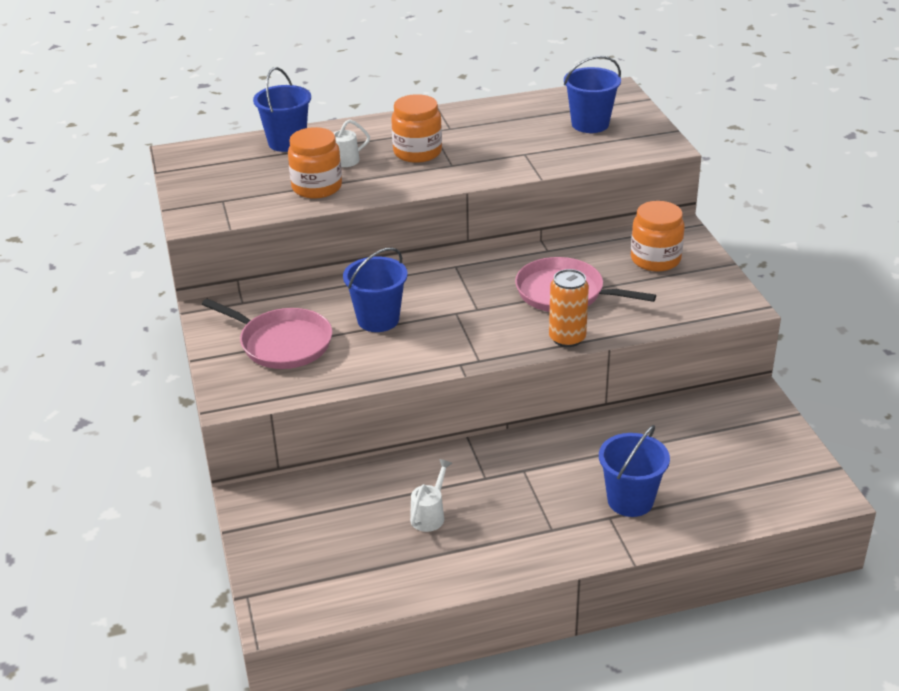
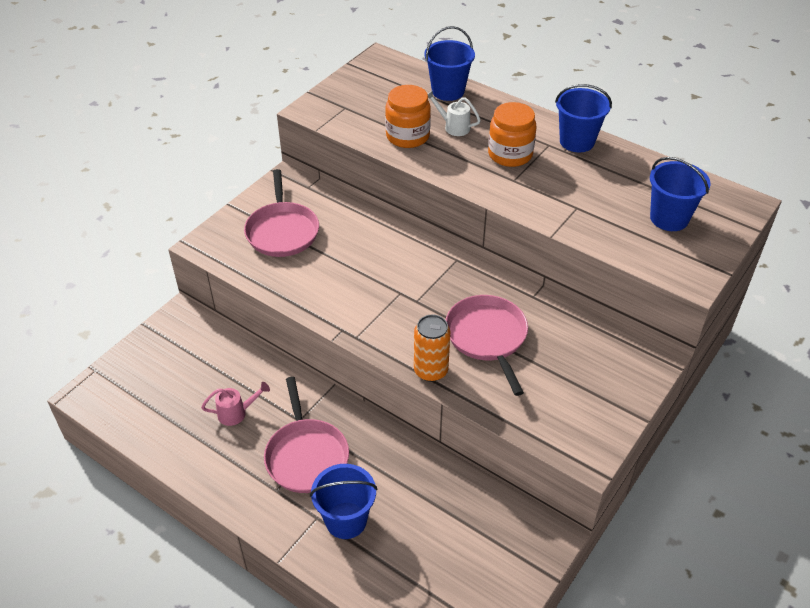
camera: 50 degrees right, 10 degrees up
blue bucket [343,247,408,332] -> blue bucket moved to [555,84,612,153]
white watering can [410,459,452,532] -> pink watering can [201,382,270,426]
orange jar [631,201,685,272] -> none
none -> pink pan [264,377,349,493]

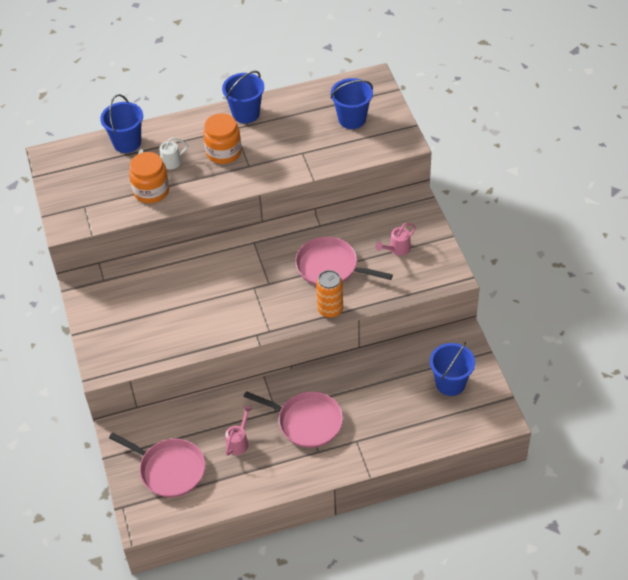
camera: 50 degrees left, 5 degrees up
pink pan [244,169,319,257] -> pink pan moved to [109,432,205,498]
blue bucket [310,464,378,539] -> blue bucket moved to [430,342,475,396]
none -> pink watering can [375,223,416,256]

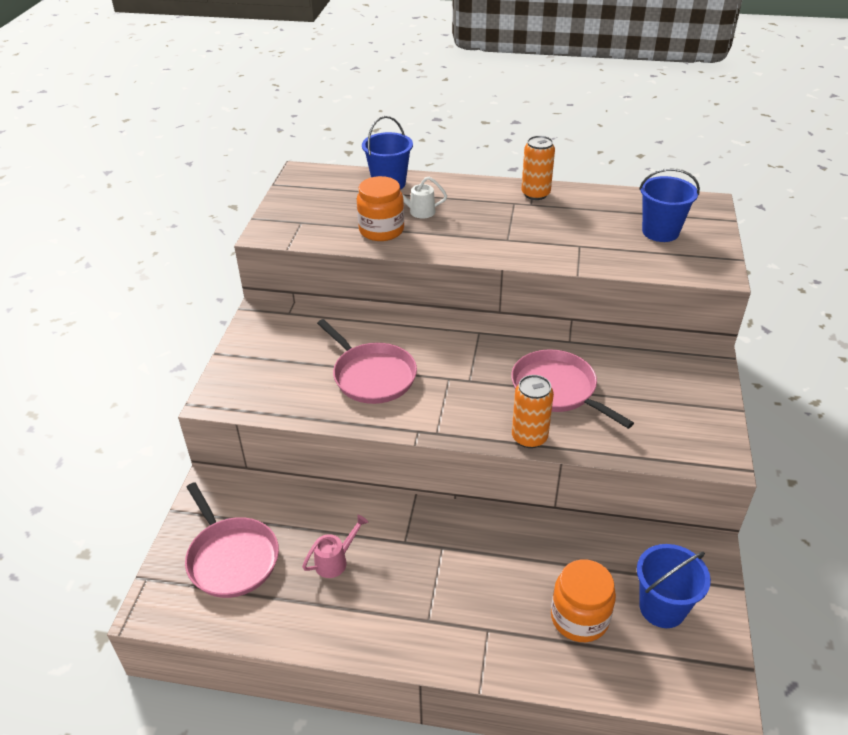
camera: 25 degrees right, 10 degrees down
orange jar [203,113,242,164] -> orange jar moved to [551,560,616,642]
blue bucket [222,71,264,124] -> orange can [521,136,555,200]
pink pan [244,391,343,448] -> pink pan moved to [317,319,417,404]
pink watering can [375,223,416,256] -> none

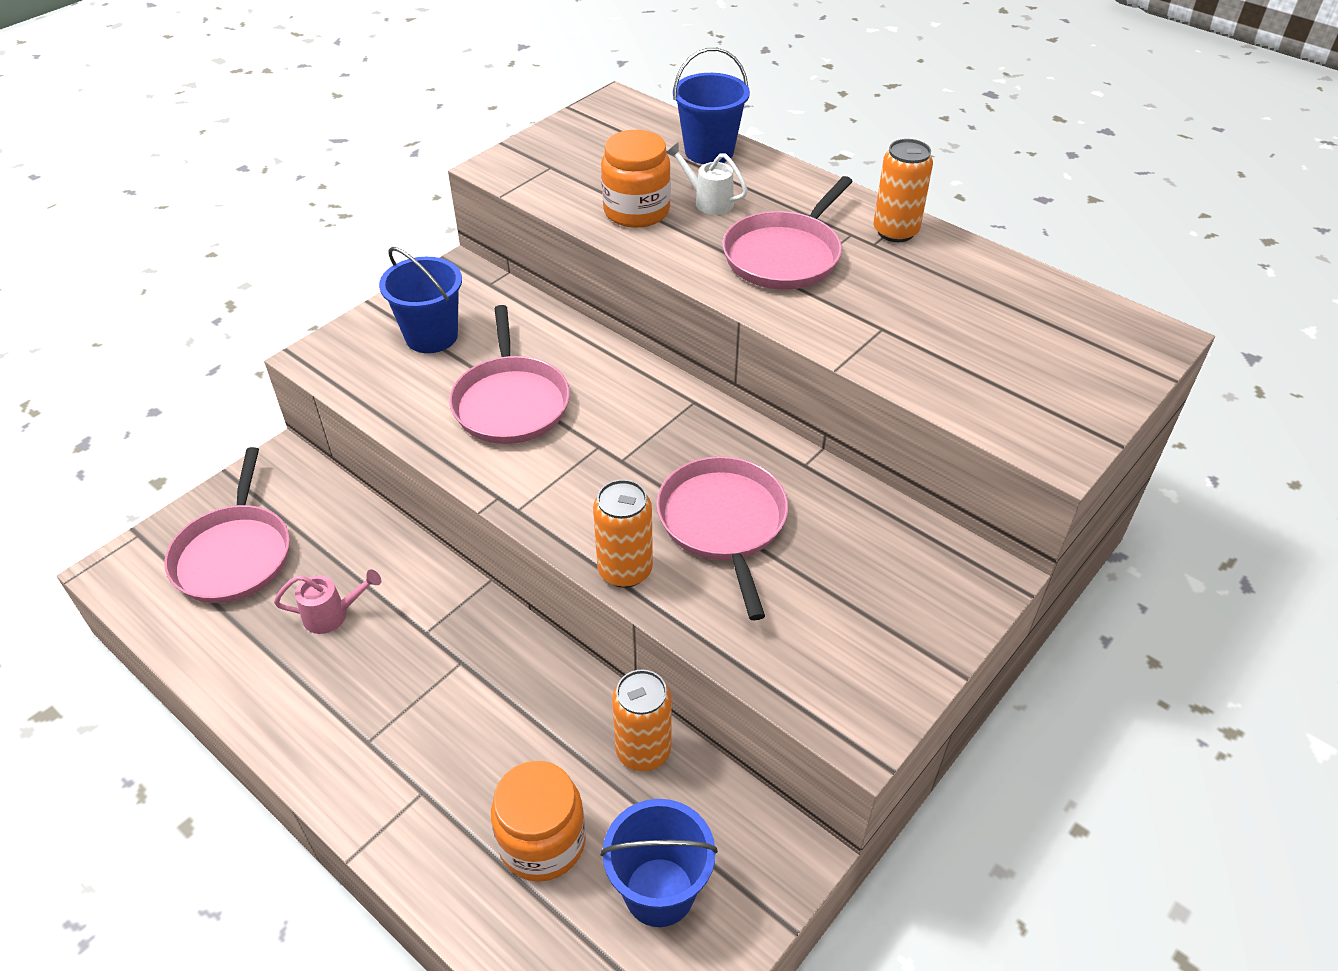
camera: 30 degrees right, 5 degrees up
blue bucket [639,168,700,242] -> blue bucket moved to [379,247,462,353]
none -> orange can [612,669,672,771]
none -> pink pan [722,176,853,290]

